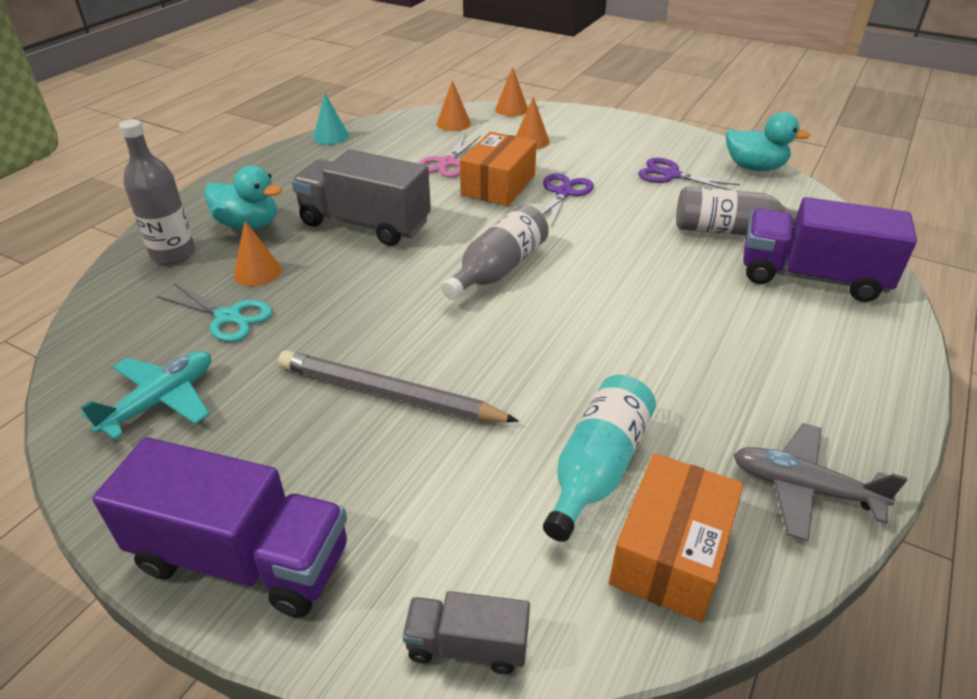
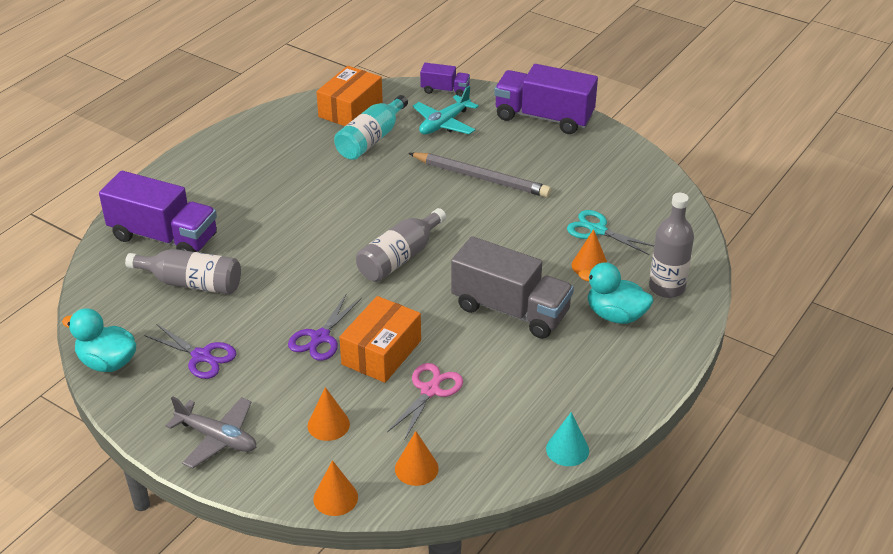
camera: 175 degrees left, 0 degrees up
turquoise plane [80,351,211,440] -> turquoise plane moved to [413,86,479,135]
grey truck [402,591,530,674] -> purple truck [420,63,470,97]
grey plane [733,423,907,541] -> grey plane moved to [166,396,256,469]

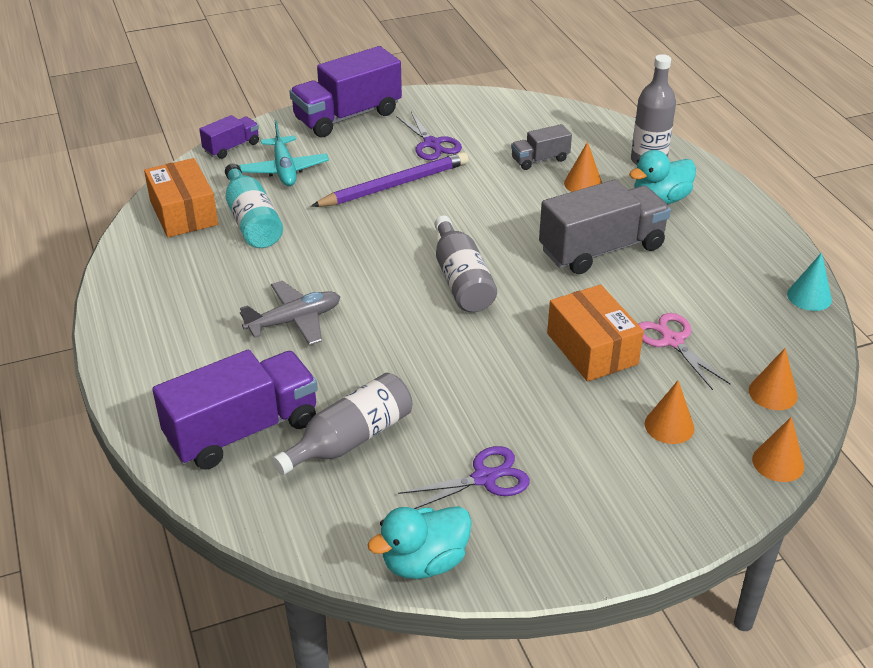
camera: 55 degrees left, 0 degrees up
grey plane [166,396,256,469] -> grey plane moved to [240,281,340,345]
purple scissors [288,295,362,361] -> purple scissors moved to [396,112,462,160]
grey pencil [408,152,551,197] -> purple pencil [311,152,469,207]
turquoise scissors [567,210,654,255] -> grey truck [511,124,572,170]

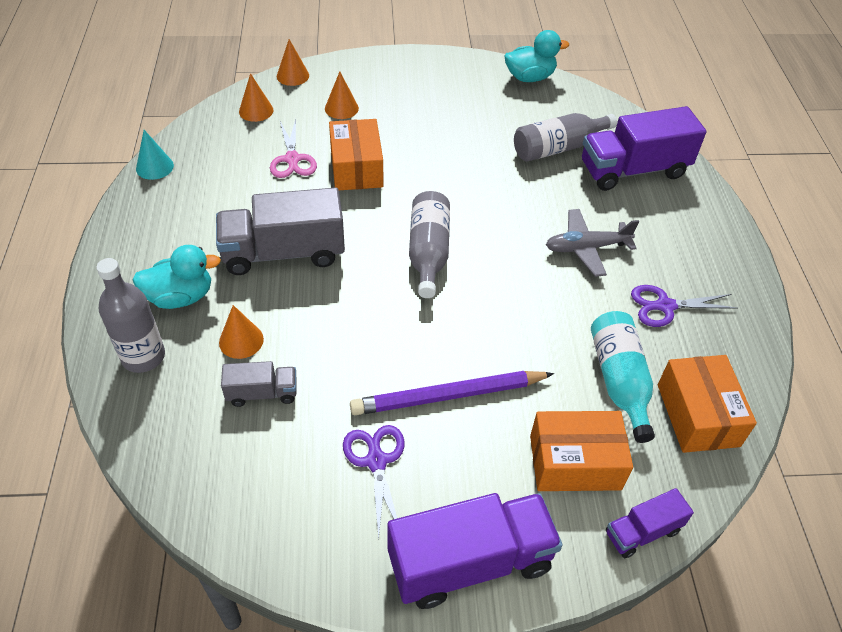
camera: 165 degrees left, 10 degrees up
turquoise plane [239,120,329,186] -> orange box [530,411,633,491]
purple scissors [398,446,530,509] -> purple scissors moved to [631,285,738,327]

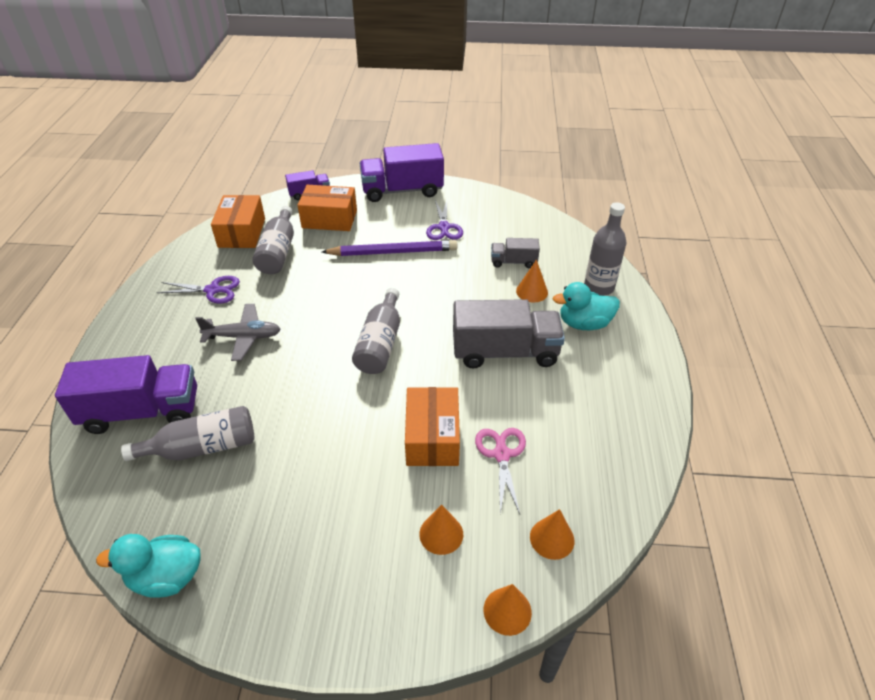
camera: 170 degrees left, 5 degrees down
turquoise cone [136,130,174,180] -> none
turquoise bottle [591,311,655,443] -> grey bottle [252,206,294,274]

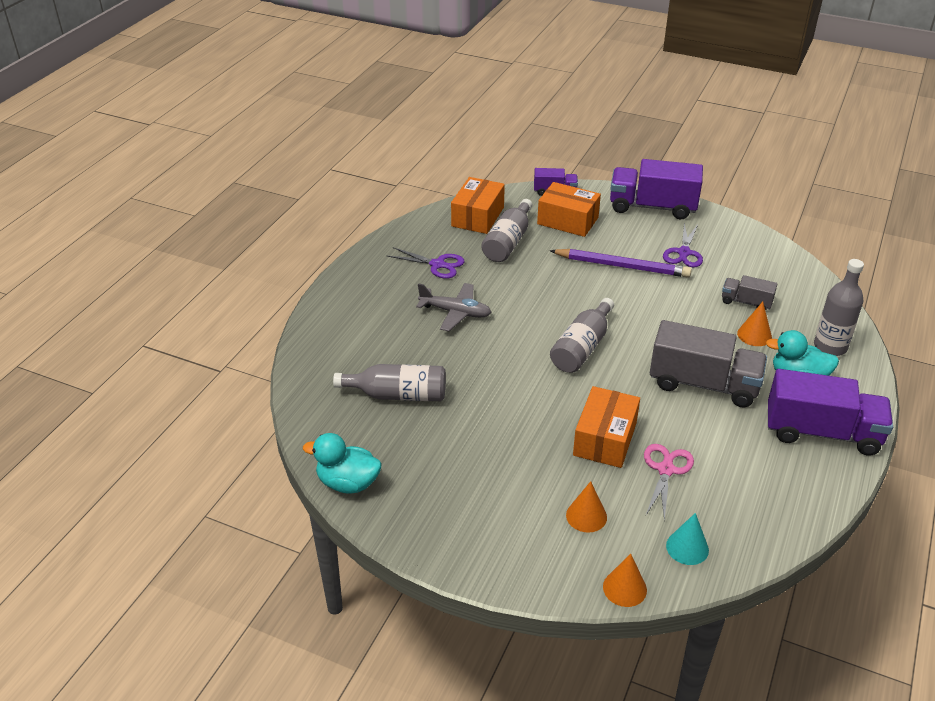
camera: 20 degrees right, 5 degrees down
purple truck [55,355,197,434] -> purple truck moved to [768,369,893,456]
orange cone [530,509,574,560] -> turquoise cone [666,513,709,565]

